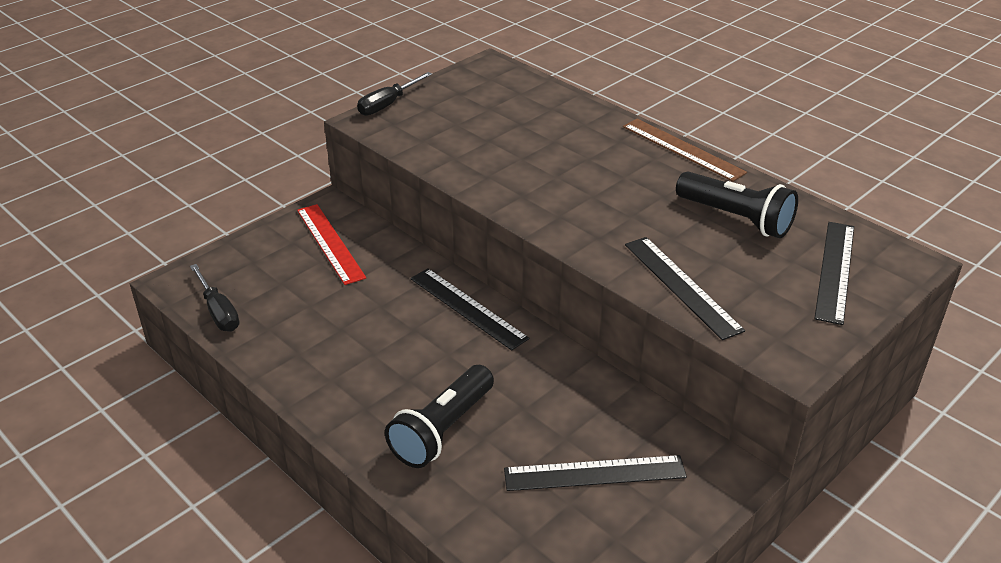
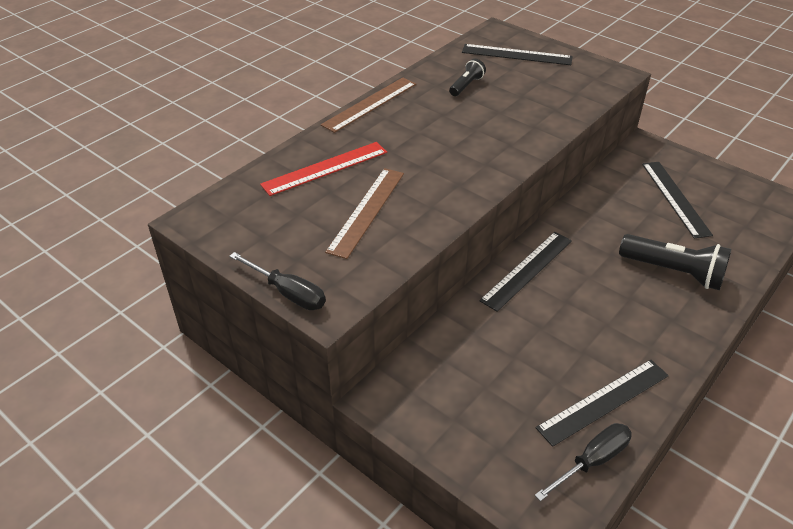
camera: 95 degrees left, 5 degrees up
red ruler [297,204,366,285] -> red ruler moved to [260,142,387,196]
black ruler [625,237,745,340] -> black ruler moved to [536,360,669,447]
black flashlight [676,171,798,238] -> black flashlight [449,59,486,96], size x0.55
none -> brown ruler [325,168,404,259]

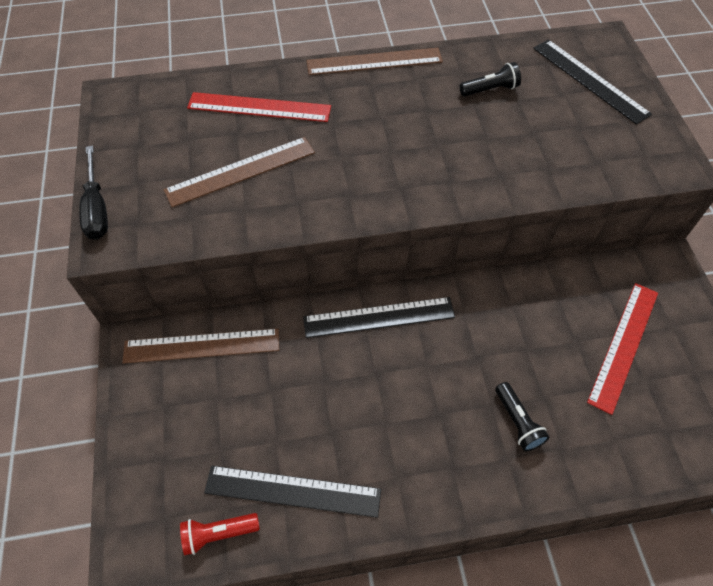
camera: 40 degrees right, 15 degrees up
black screwdriver [535,423,632,501] -> red flashlight [180,513,260,555]
black flashlight [619,234,731,290] -> black flashlight [495,382,549,452], size x0.55
black ruler [642,162,713,238] -> red ruler [587,283,658,415]
none -> brown ruler [122,329,279,364]

